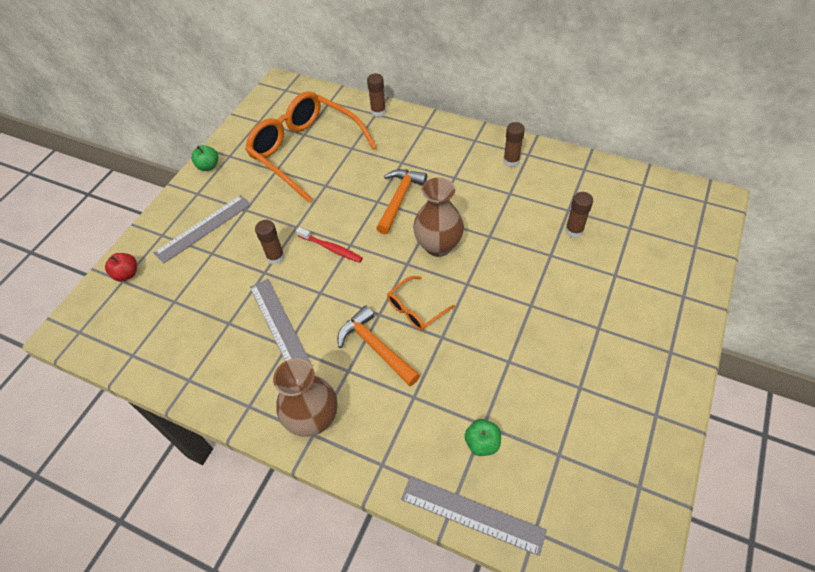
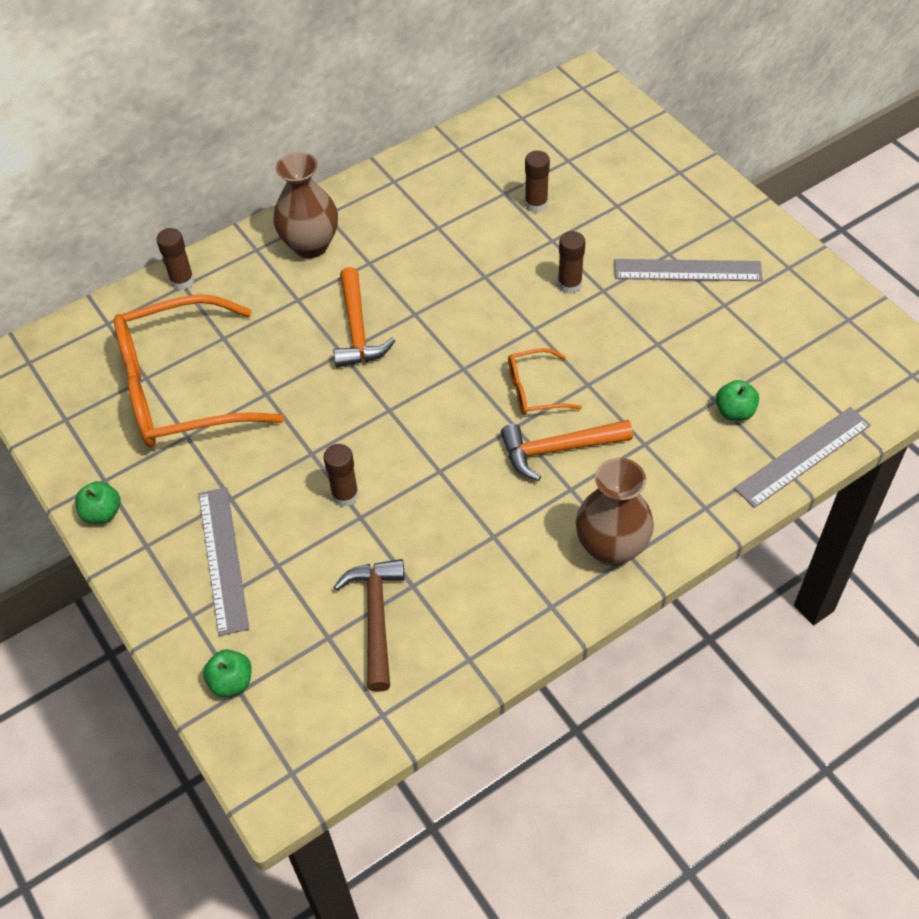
camera: 60 degrees left, 0 degrees up
red apple [105,253,137,282] -> green apple [203,649,252,697]
grey ruler [250,279,312,365] -> grey ruler moved to [614,259,763,281]
red toothbrush [296,227,363,263] -> none
orange hammer [376,169,427,234] -> orange hammer turned 150 degrees counterclockwise [333,267,395,368]
orange glasses [387,276,455,331] -> orange glasses turned 90 degrees clockwise [508,348,582,415]
brown vase [413,177,464,257] -> brown vase moved to [273,152,338,258]
brown glue stick [503,122,525,167] -> brown glue stick moved to [558,231,585,294]
none -> brown hammer [334,559,405,692]

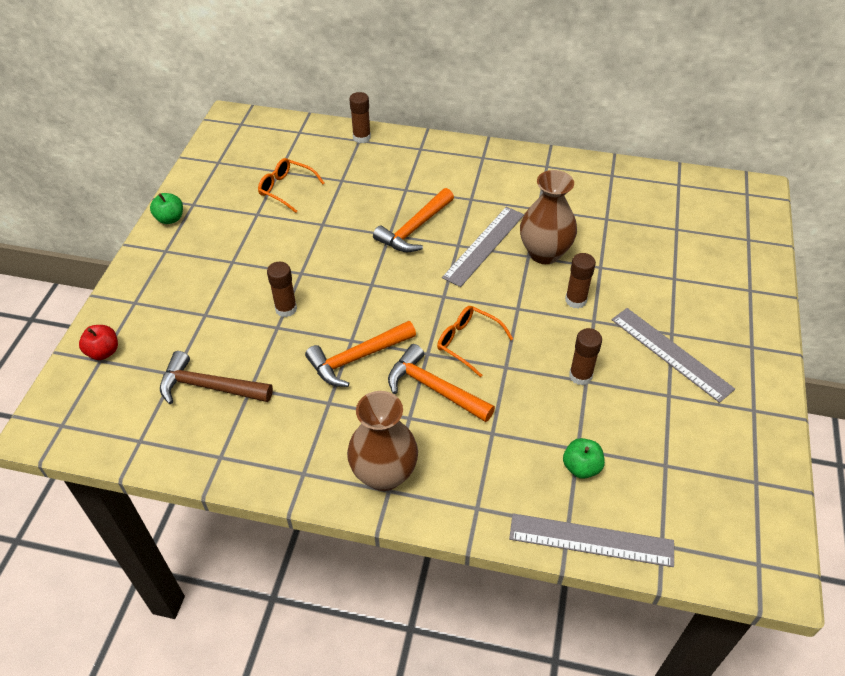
camera: 45 degrees right, 5 degrees down
orange glasses [114,294,284,447] -> orange glasses [258,158,324,213], size x0.44
grey ruler [199,487,249,636] -> grey ruler moved to [442,207,524,287]
green apple [203,649,252,697] -> red apple [79,325,118,360]
brown vase [273,152,338,258] -> brown vase moved to [520,170,577,264]
brown hammer [334,559,405,692] -> brown hammer turned 120 degrees counterclockwise [160,351,273,404]
brown glue stick [525,150,550,213] -> brown glue stick moved to [569,328,602,385]
none -> orange hammer [305,321,416,387]

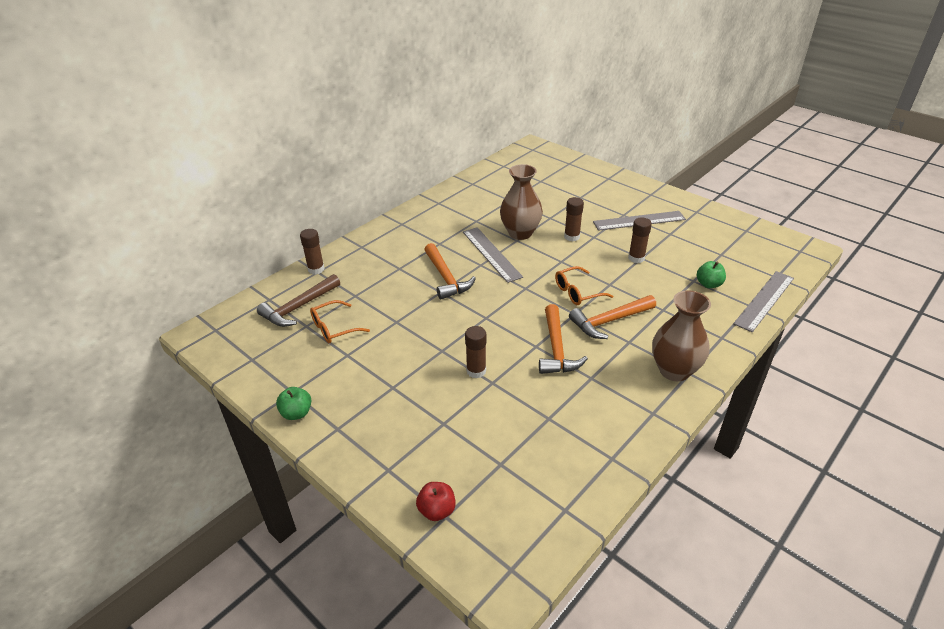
camera: 60 degrees left, 10 degrees down
brown hammer [160,351,273,404] -> brown hammer moved to [257,274,340,327]

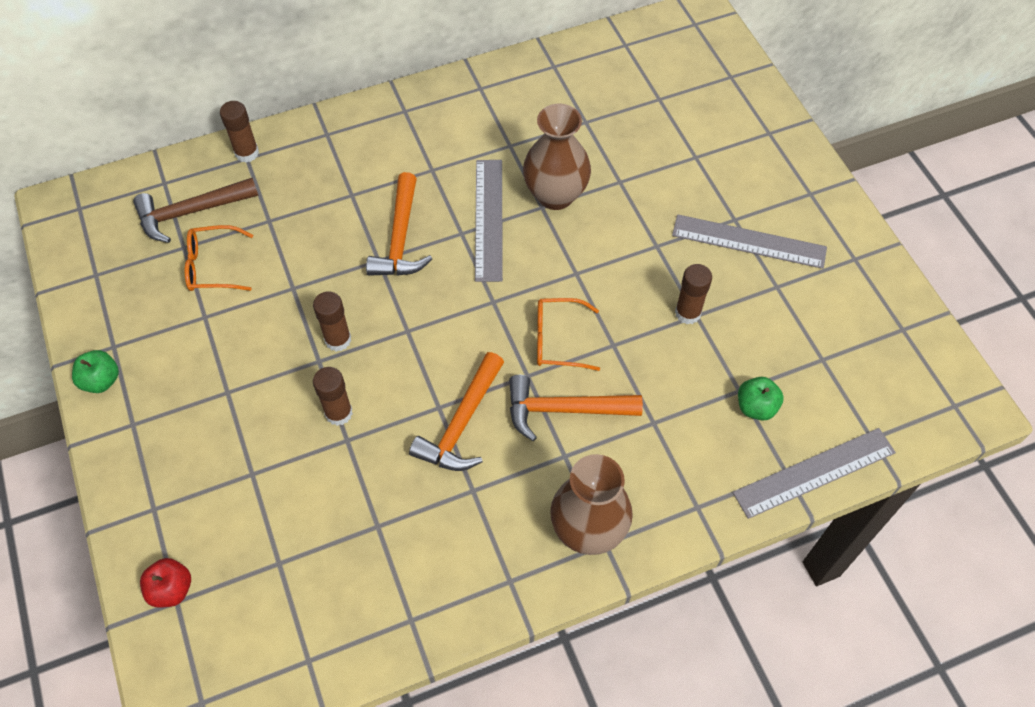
camera: 25 degrees right, 20 degrees up
brown glue stick [564,197,584,241] -> brown glue stick moved to [313,291,351,352]

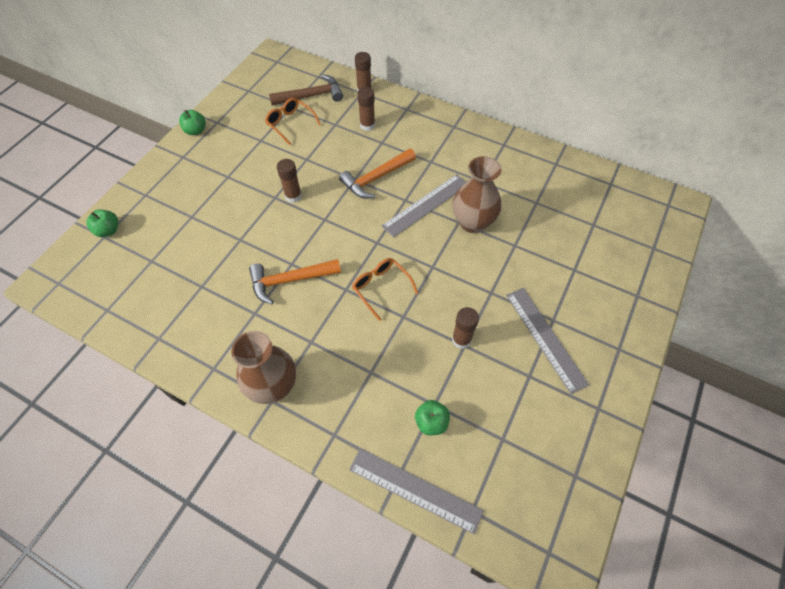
camera: 50 degrees right, 0 degrees up
brown hammer [133,178,259,243] -> brown hammer turned 135 degrees clockwise [269,74,343,105]
red apple [140,558,191,608] -> green apple [87,210,118,237]
brown glue stick [313,367,353,426] -> brown glue stick moved to [357,87,375,131]
orange hammer [509,375,643,441] -> none

